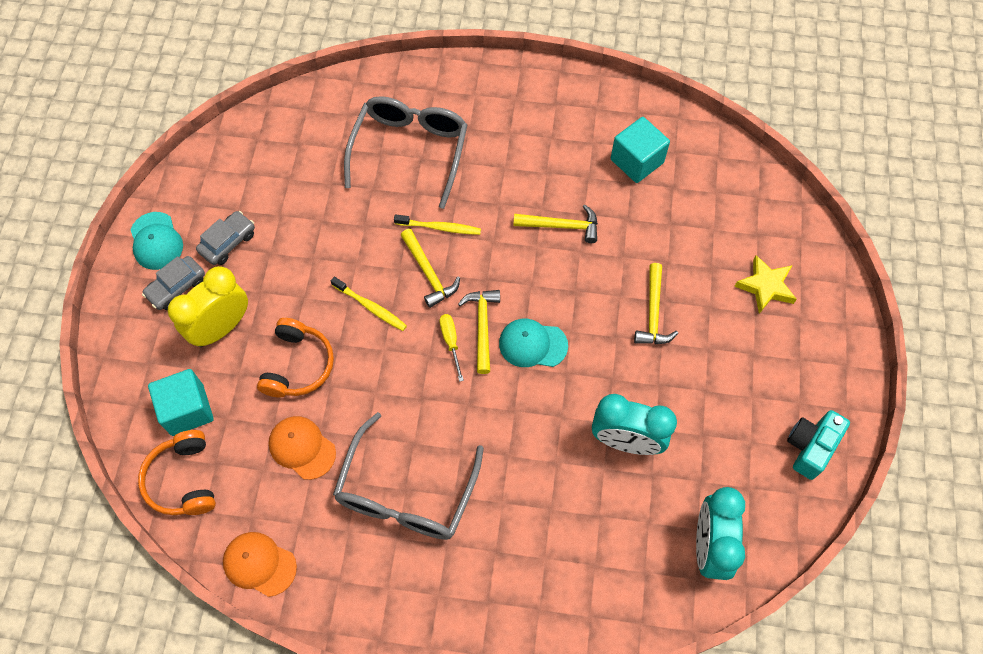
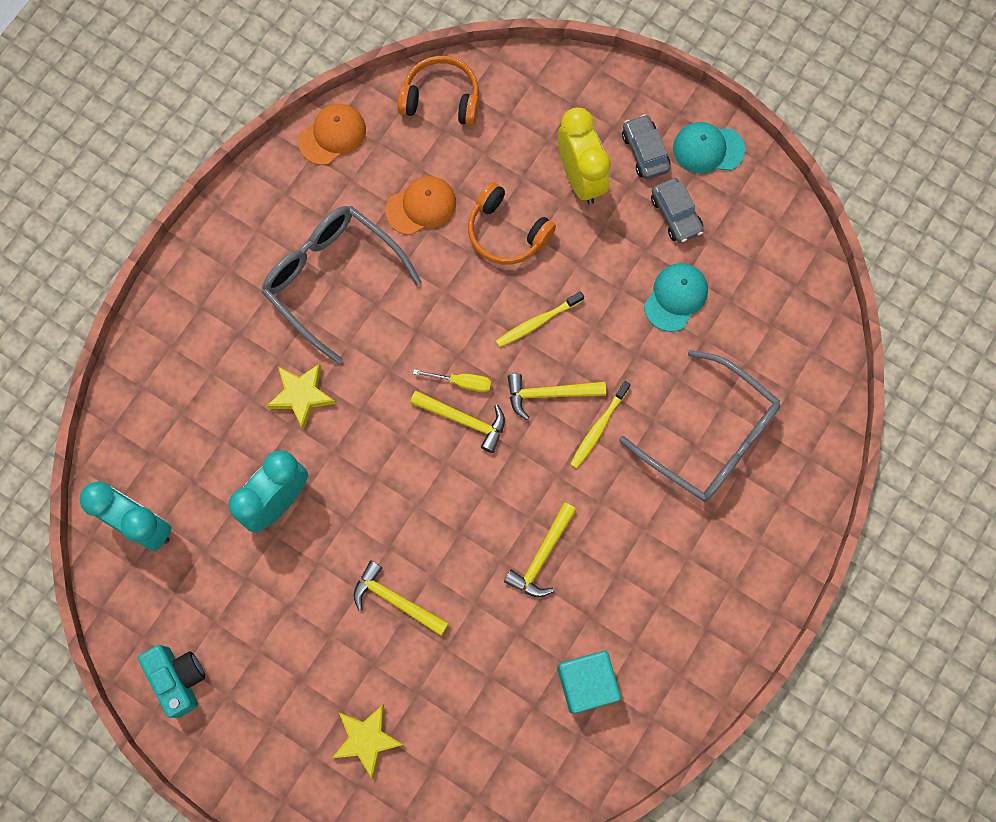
camera: 115 degrees right, 10 degrees up
turquoise cube [148,369,214,436] -> none
turquoise cap [499,319,568,367] -> turquoise cap moved to [644,263,708,332]
none -> yellow star [267,363,336,430]

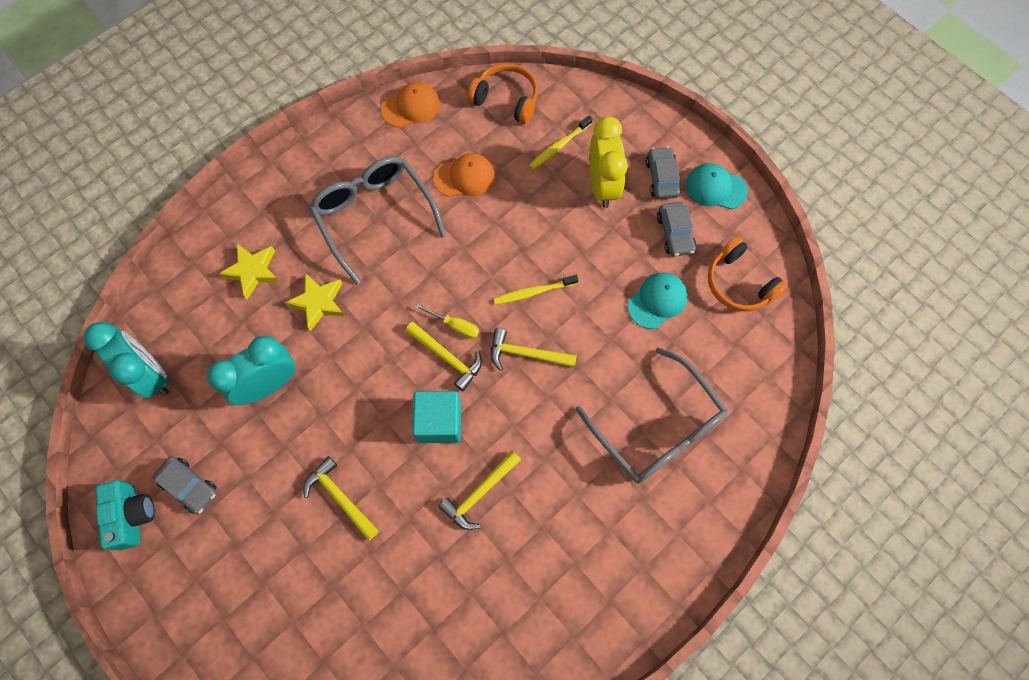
camera: 15 degrees right, 5 degrees down
yellow star [332,705,404,779] -> yellow star moved to [219,244,279,299]
orange headphones [468,182,556,265] -> orange headphones moved to [708,237,788,311]
turquoise cube [557,651,621,714] -> turquoise cube moved to [412,391,461,443]
yellow toothbrush [570,381,631,469] -> yellow toothbrush moved to [529,115,592,169]
none -> grey car [153,456,217,514]

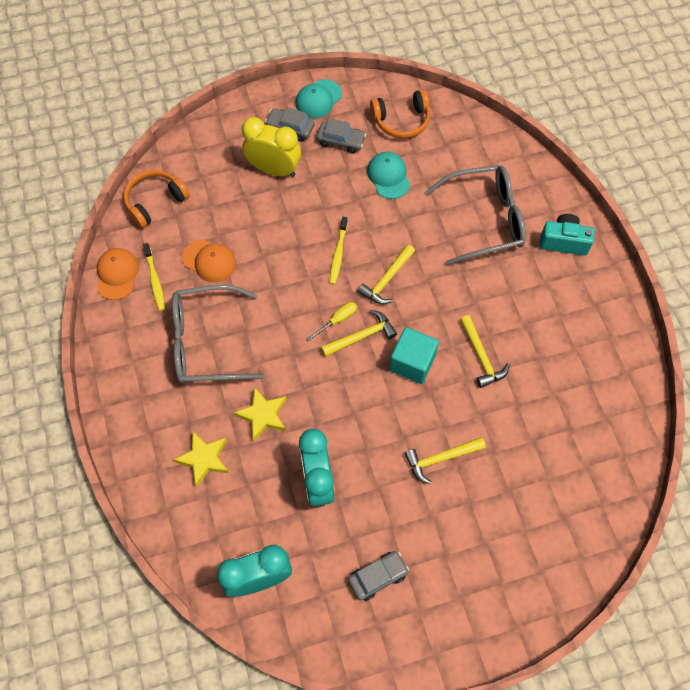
camera: 65 degrees left, 5 degrees down
turquoise camera [95,480,155,550] -> turquoise camera moved to [540,214,595,255]
orange cap [434,153,495,197] -> orange cap turned 105 degrees clockwise [182,239,236,282]
yellow toothbrush [529,115,592,169] -> yellow toothbrush moved to [143,243,165,311]

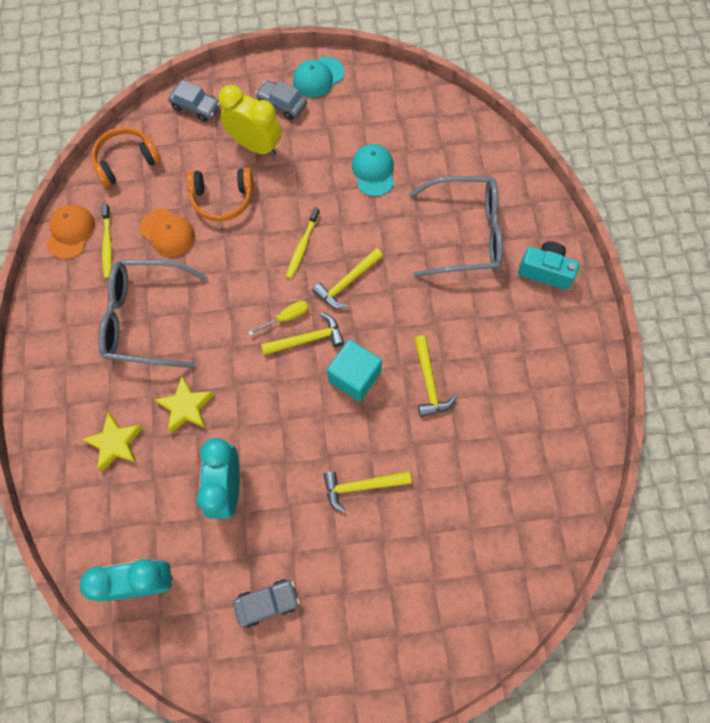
camera: 10 degrees right, 5 degrees up
grey car [317,118,366,154] -> grey car moved to [168,80,220,122]
orange headphones [370,90,430,138] -> orange headphones moved to [186,168,254,221]

